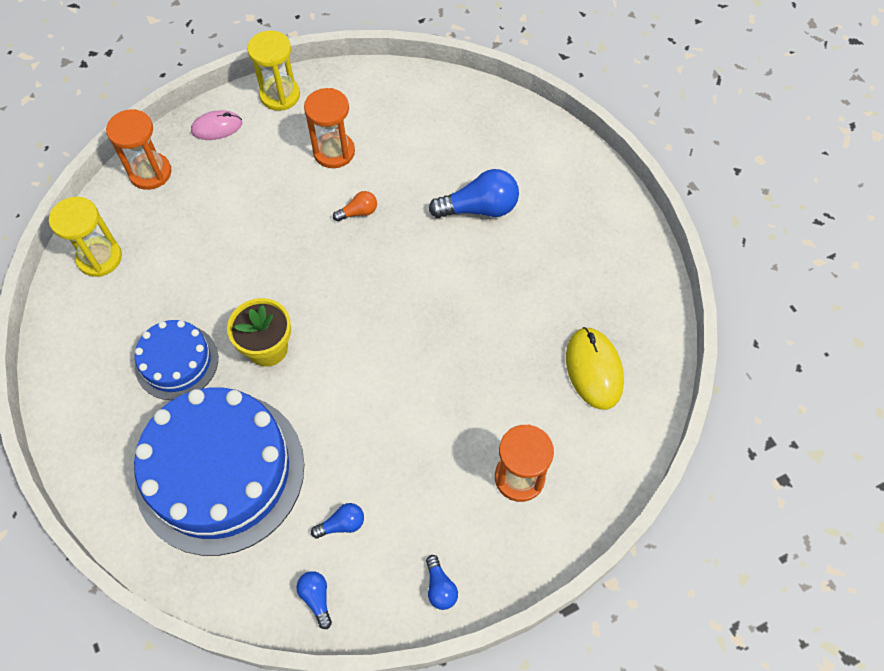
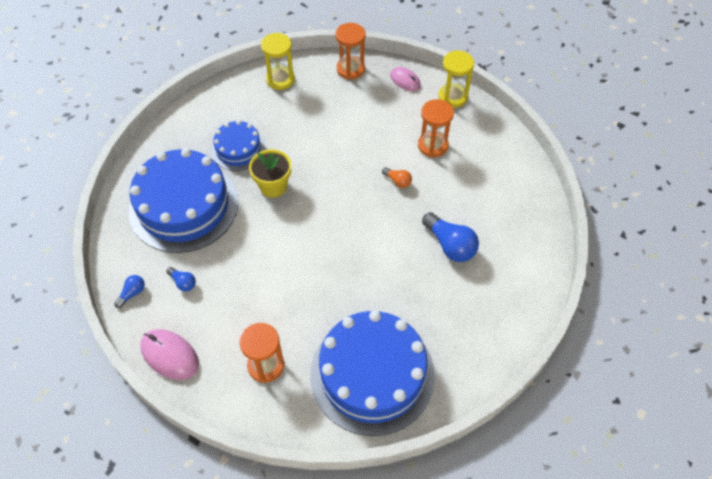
camera: 60 degrees right, 5 degrees down
blue light bulb [426,555,458,610] -> pink mouse [140,329,199,380]
yellow mouse [566,327,624,410] -> blue cake [310,310,435,436]

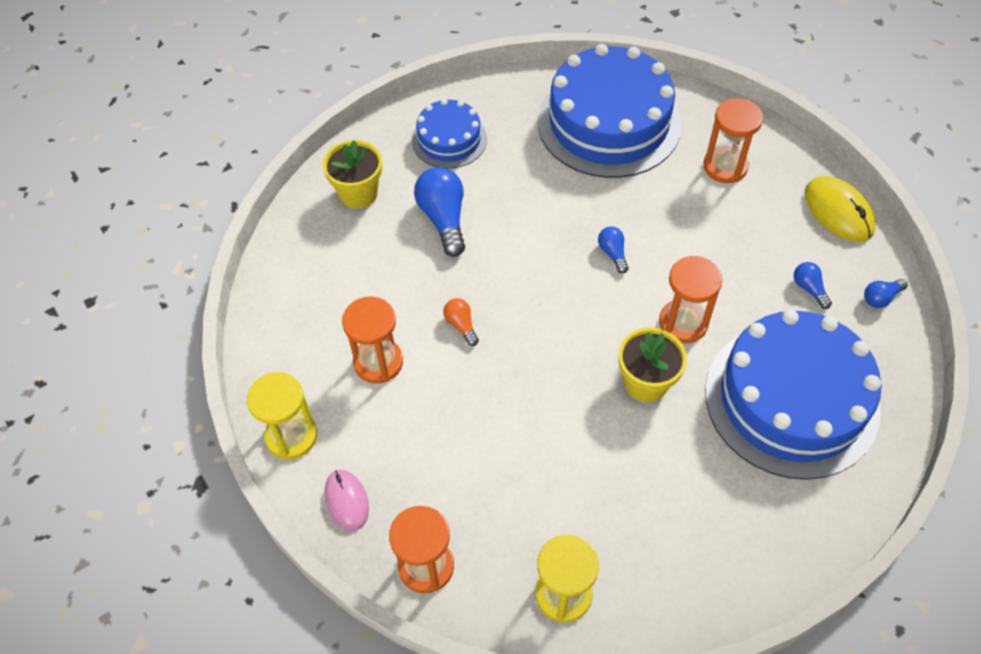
camera: 155 degrees left, 0 degrees up
pink mouse [140,329,199,380] -> yellow mouse [805,176,876,242]
blue cake [211,120,265,171] -> blue cake moved to [412,99,487,169]
none -> yellow flower pot [323,140,382,209]
none -> blue light bulb [598,226,629,274]
none -> orange hourglass [659,256,722,343]

